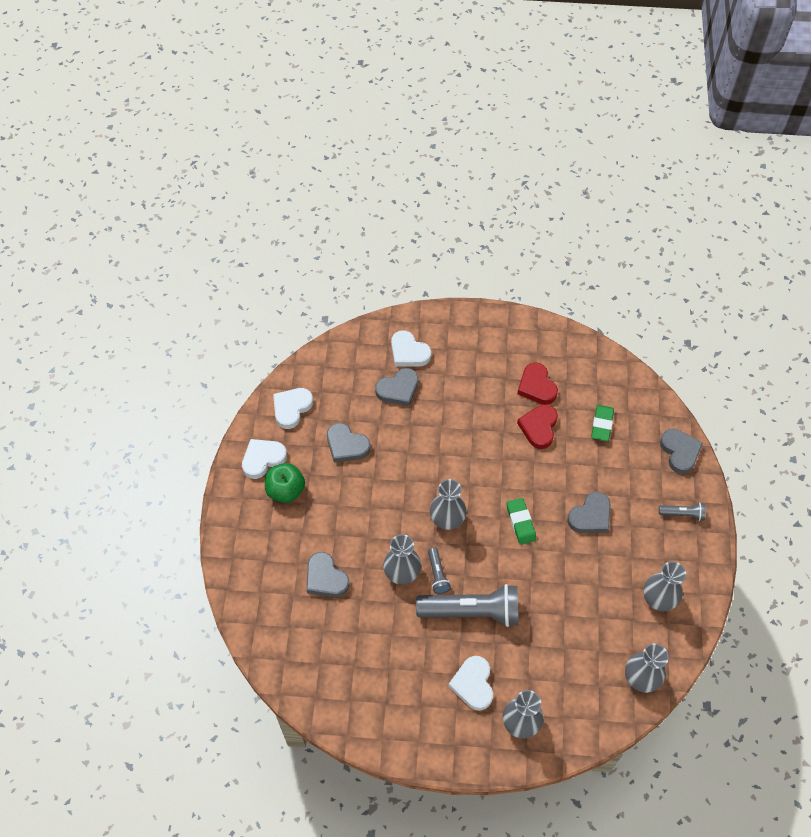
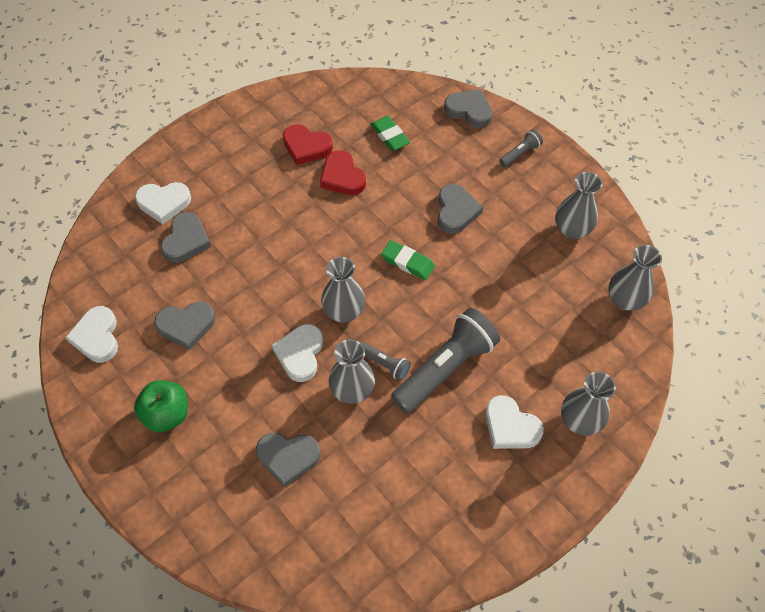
camera: 45 degrees left, 0 degrees up
white heart [242,439,287,479] -> white heart moved to [272,324,323,382]

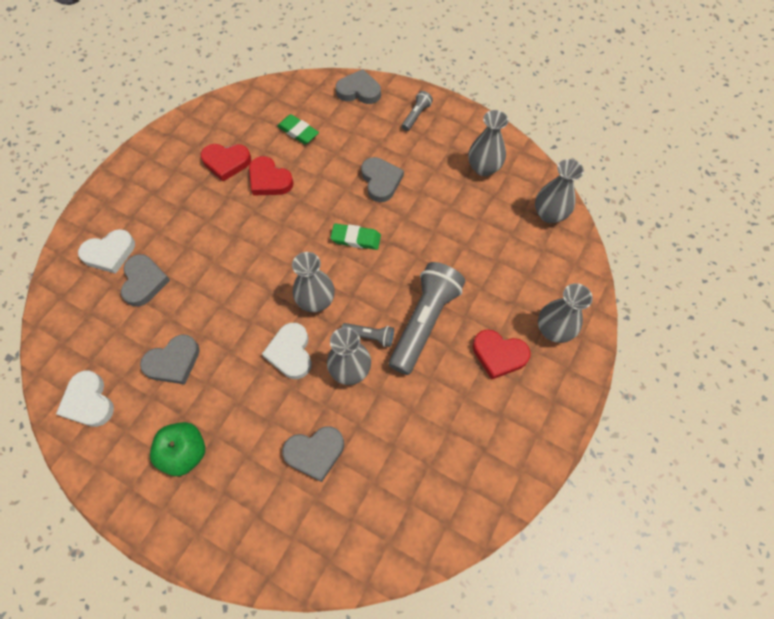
camera: 20 degrees left, 5 degrees up
white heart [485,395,544,449] -> red heart [473,330,531,380]

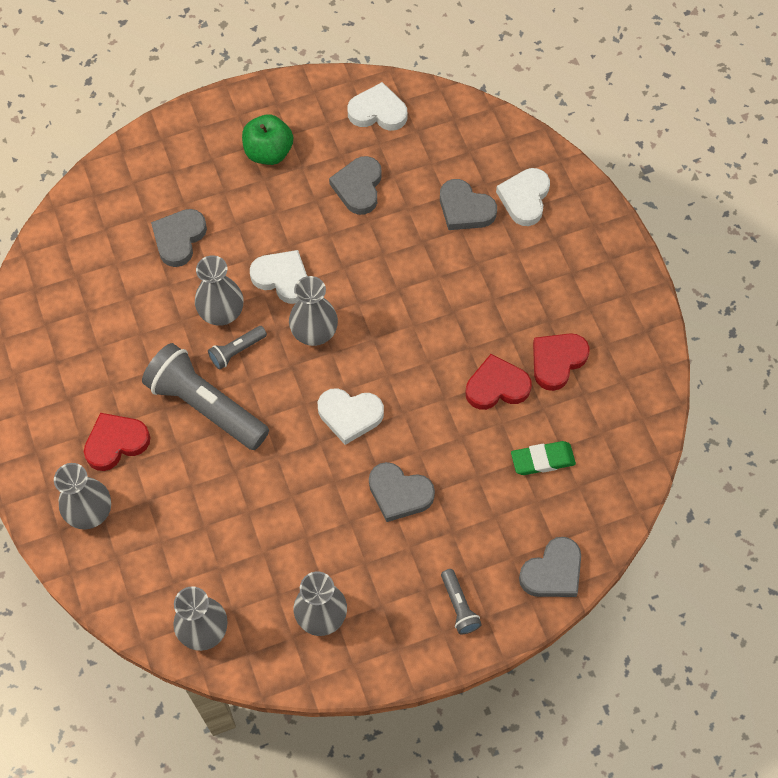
camera: 130 degrees right, 0 degrees up
green eraser [330,224,381,250] -> white heart [318,388,384,445]
grey flashlight [389,262,465,375] -> grey flashlight turned 150 degrees clockwise [142,343,269,450]

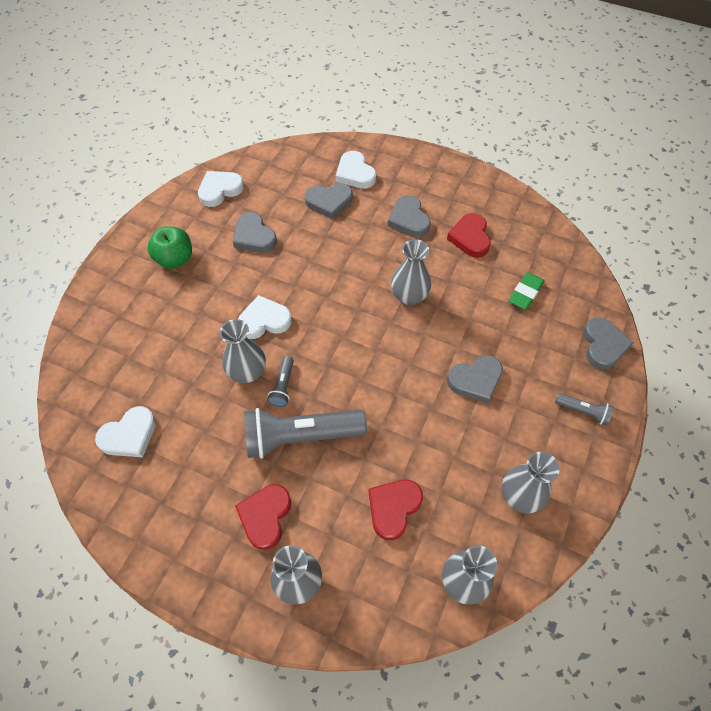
camera: 45 degrees left, 5 degrees down
grey heart [151,209,207,267] -> grey heart moved to [388,195,431,237]
grey vase [289,276,338,346] -> grey vase moved to [391,239,431,305]
white heart [318,388,384,445] -> white heart moved to [95,406,156,457]
red heart [466,354,532,410] -> red heart moved to [369,480,423,540]

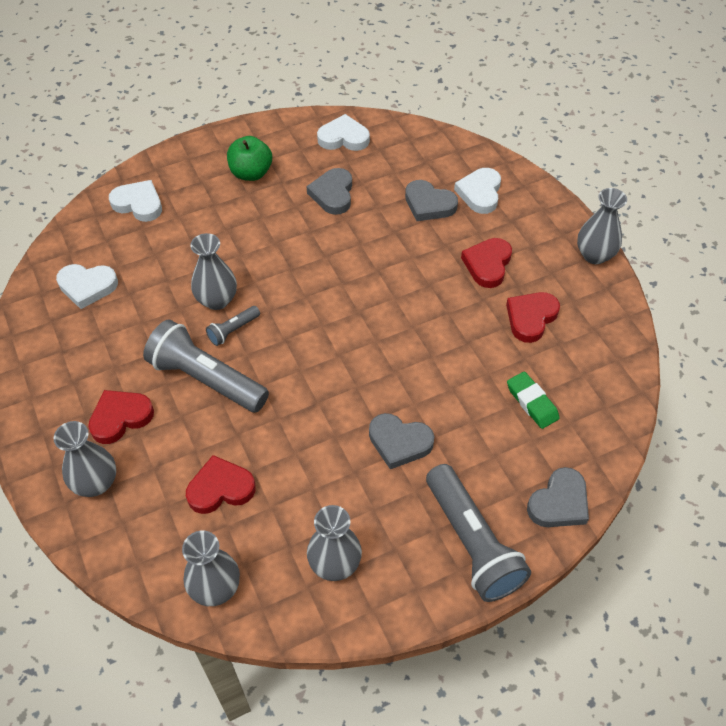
camera: 40 degrees right, 5 degrees down
white heart [238,295,292,339] -> white heart moved to [109,180,162,222]
grey heart [388,195,431,237] -> red heart [461,238,512,288]
grey vase [391,239,431,305] -> grey vase moved to [577,188,627,264]
green eraser [508,272,544,310] -> green eraser turned 75 degrees clockwise [507,371,560,429]
grey flashlight [555,393,614,426] -> grey flashlight [426,464,531,602], size x2.16

